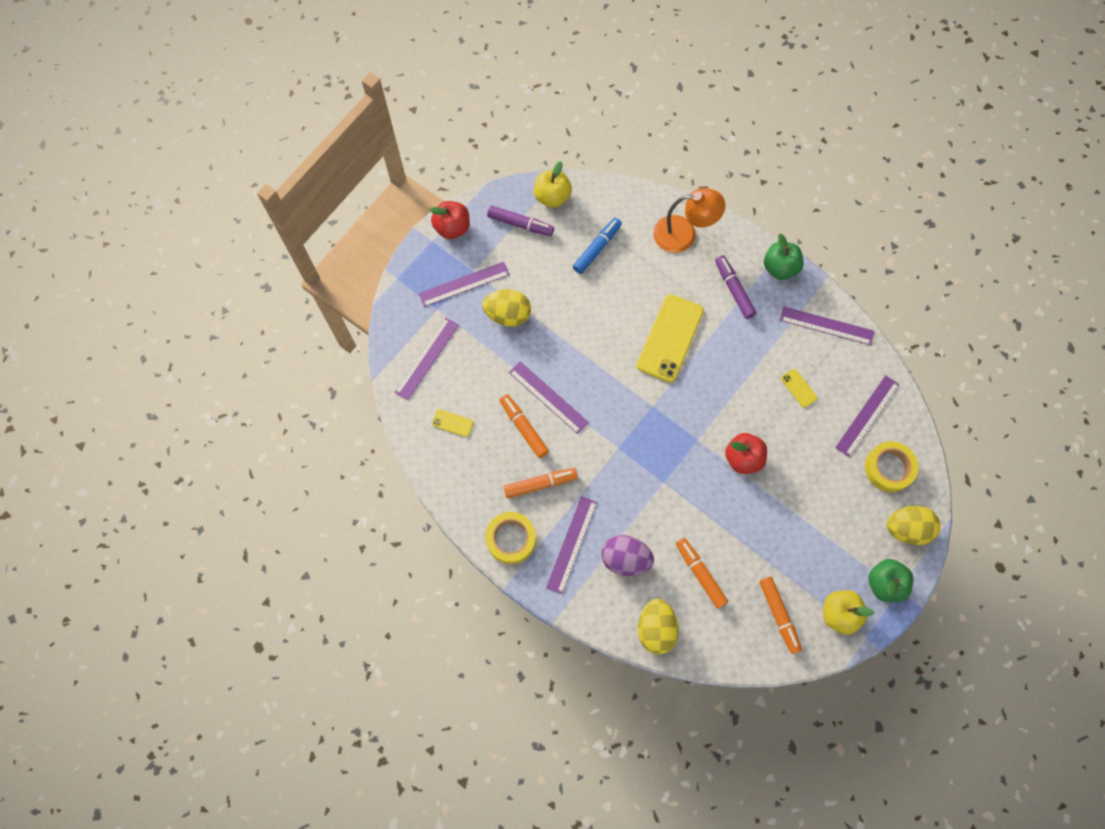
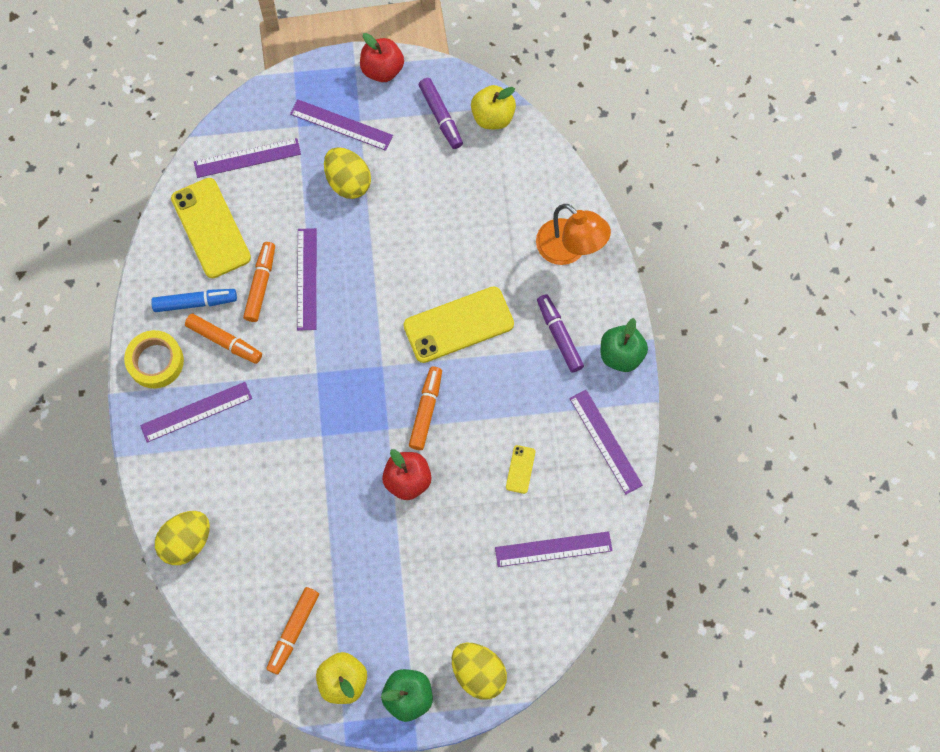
camera: 45 degrees right, 0 degrees up
yellow phone [432,409,474,437] -> yellow phone [171,178,251,278], size x2.29
blue marker [573,218,622,274] -> blue marker moved to [151,289,237,312]
purple egg [601,535,654,576] -> none
orange marker [676,538,728,609] -> orange marker moved to [409,367,442,450]
purple marker [715,255,756,319] -> purple marker turned 45 degrees counterclockwise [537,294,584,373]
yellow tape [865,441,918,492] -> none

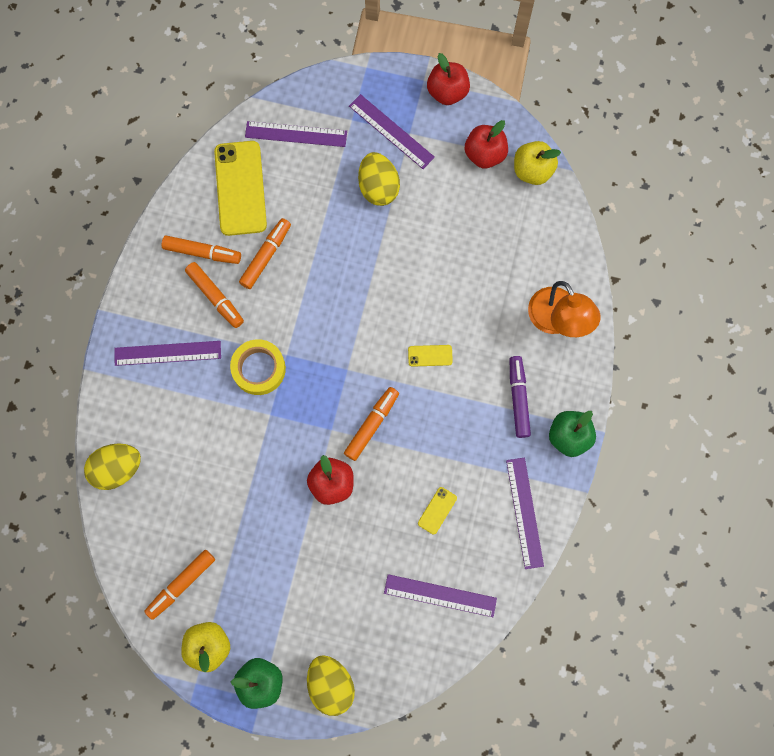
camera: 20 degrees right, 5 degrees up
yellow tape [124,330,184,388] -> yellow tape moved to [230,339,286,395]
blue marker [151,289,237,312] -> orange marker [162,235,241,264]
purple ruler [297,228,317,331] -> none
yellow phone [403,286,514,363] -> yellow phone [408,345,453,367], size x0.44
purple marker [419,78,463,149] -> red apple [465,120,508,168]

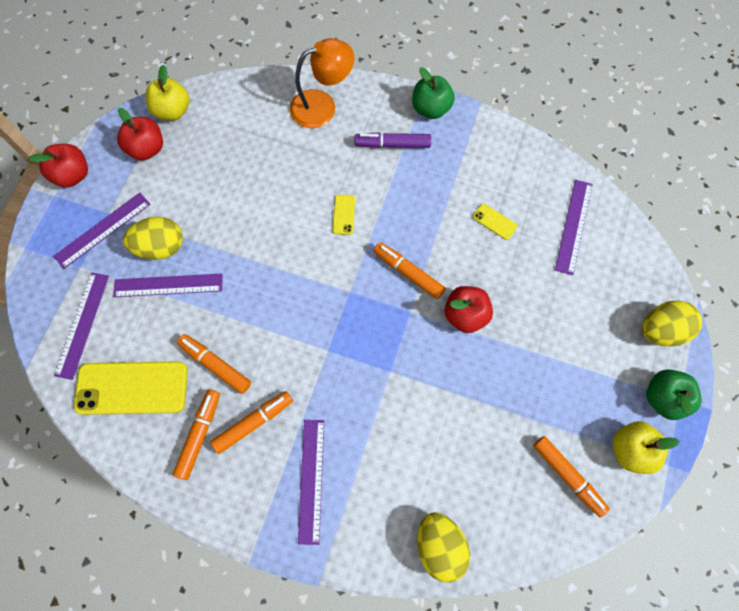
camera: 85 degrees left, 5 degrees down
yellow tape [230,339,286,395] -> none
purple ruler [506,458,544,569] -> purple ruler moved to [113,273,223,297]

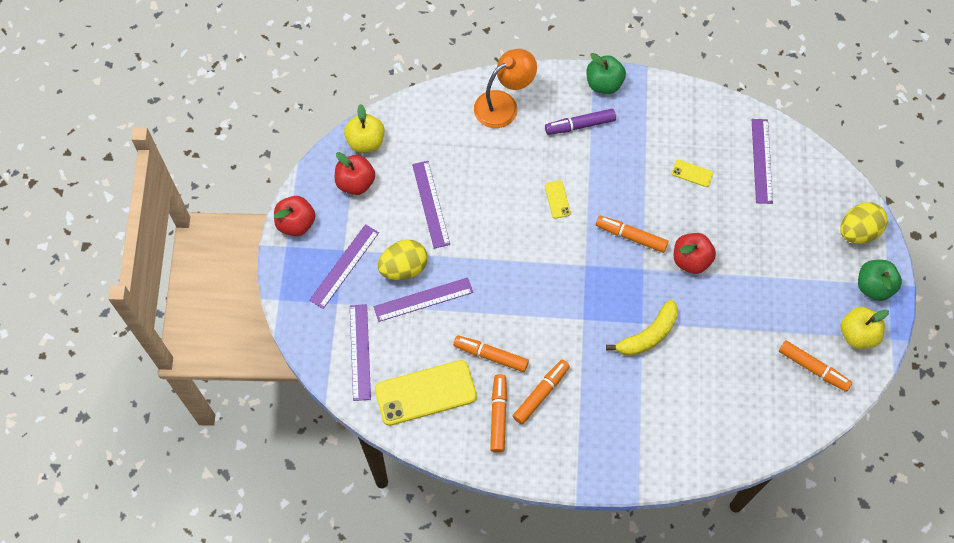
camera: 15 degrees left, 5 degrees down
purple ruler [298,420,324,545] -> purple ruler moved to [412,161,450,249]
yellow egg [417,512,470,582] -> none
none -> yellow banana [606,300,678,356]

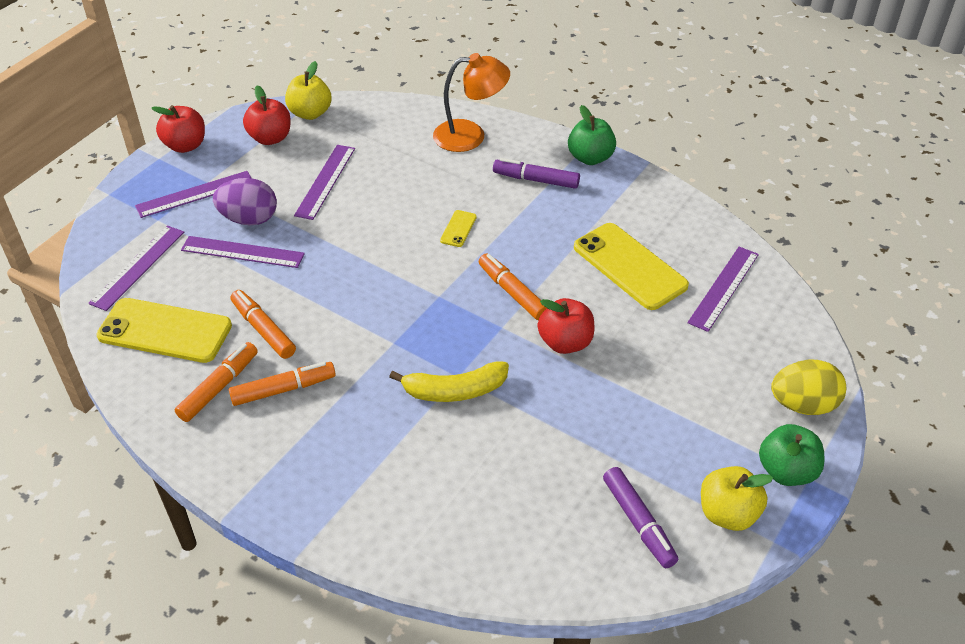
camera: 30 degrees right, 20 degrees down
yellow egg [377,239,428,280] -> purple egg [213,178,277,225]
yellow phone [672,160,713,187] -> yellow phone [574,223,689,310], size x2.29
orange marker [779,340,852,392] -> purple marker [603,467,678,568]

